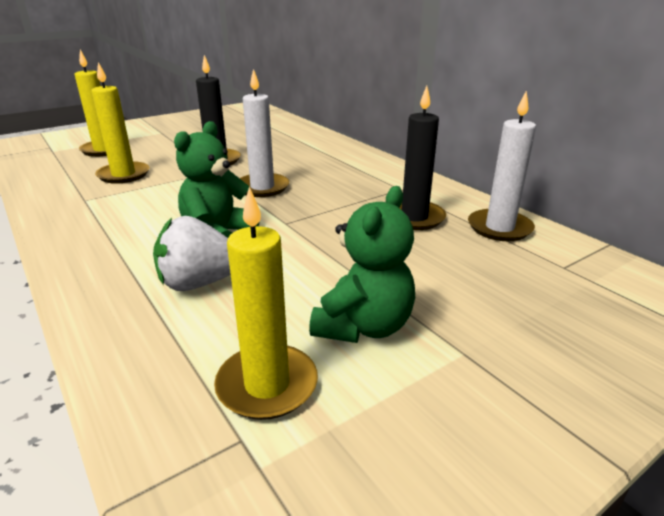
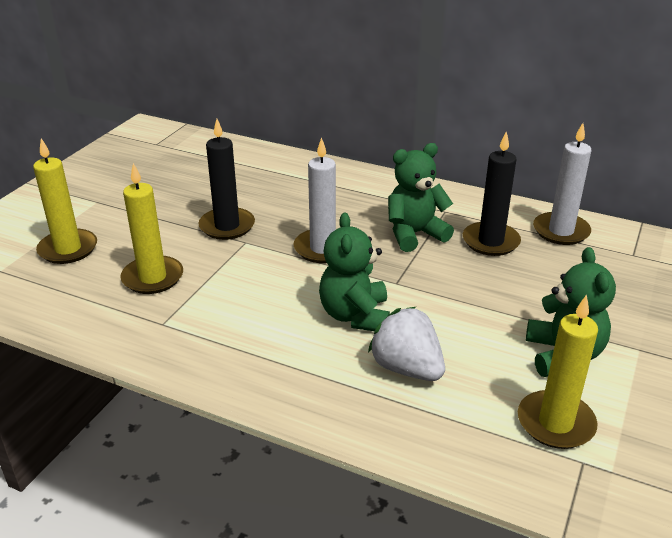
camera: 30 degrees left, 5 degrees up
white strawberry [153,216,231,291] -> white strawberry turned 90 degrees clockwise [368,306,445,381]
none -> green teddy bear [388,143,454,252]

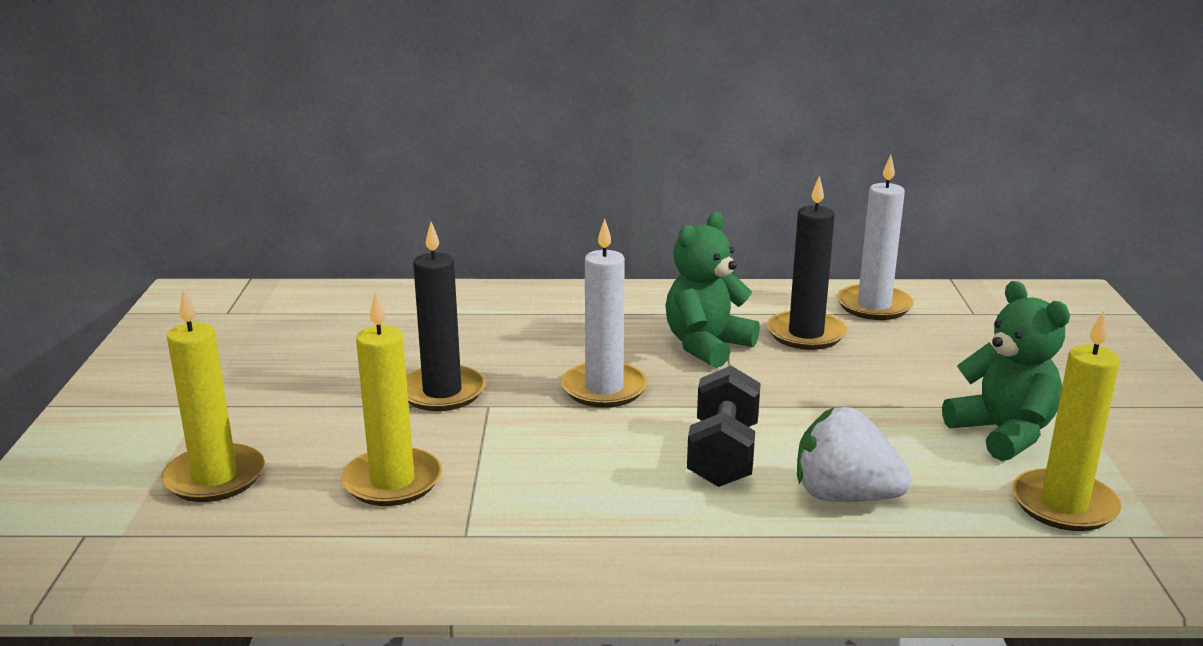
camera: 25 degrees left, 10 degrees down
green teddy bear [319,213,390,331] -> black dumbbell [687,366,761,487]

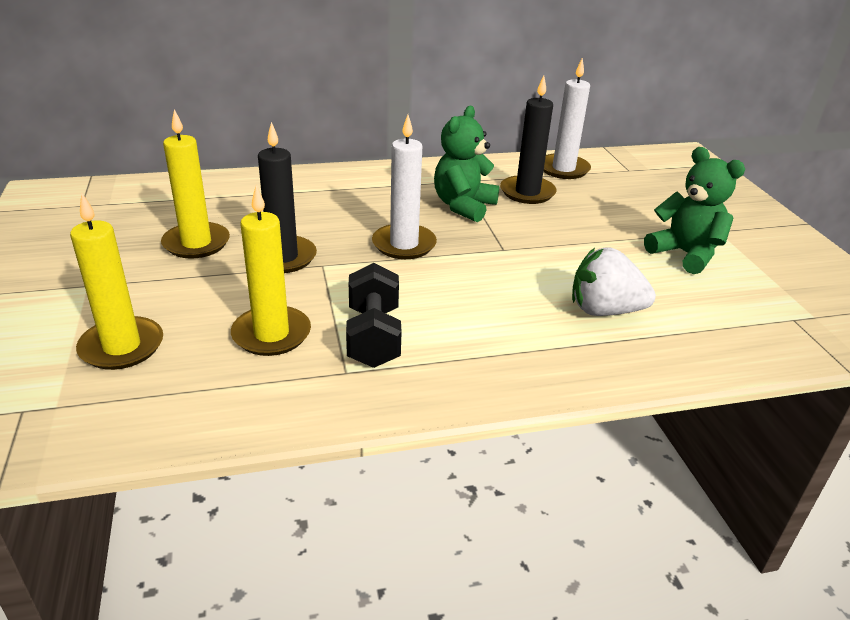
camera: 15 degrees left, 10 degrees up
black dumbbell [687,366,761,487] -> black dumbbell moved to [346,263,402,368]
yellow candle [1012,310,1121,531] -> yellow candle moved to [161,109,230,259]

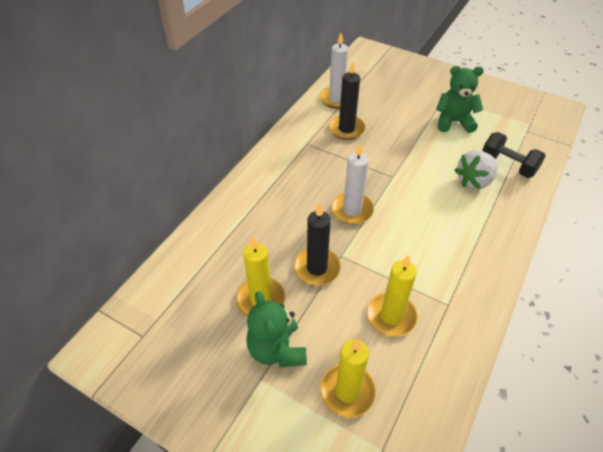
camera: 45 degrees left, 15 degrees up
black dumbbell [346,263,402,368] -> black dumbbell moved to [482,132,546,178]
green teddy bear [434,106,499,222] -> green teddy bear moved to [246,291,307,367]

